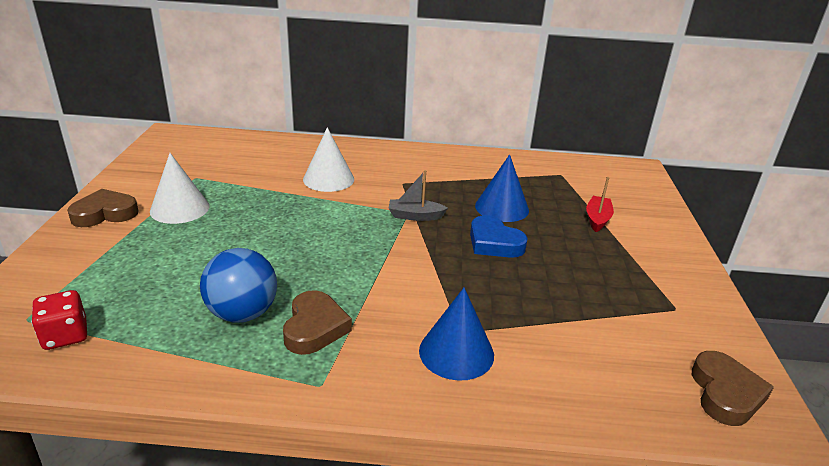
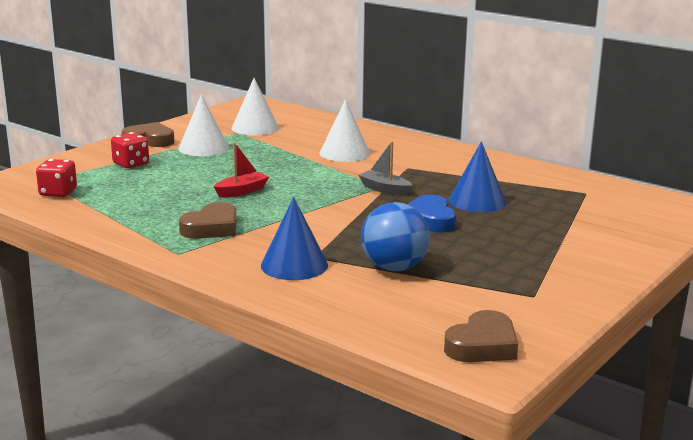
camera: 35 degrees right, 10 degrees down
blue ball [200,248,277,323] -> blue ball moved to [361,202,430,272]
red boat [586,177,614,232] -> red boat moved to [214,142,269,197]
none -> red dice [111,132,149,168]
none -> white cone [231,78,279,135]

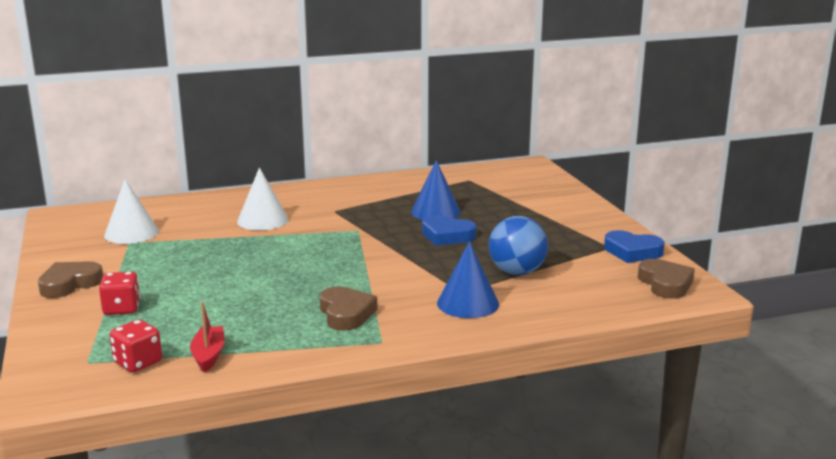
camera: 55 degrees left, 0 degrees up
white cone [178,94,229,156] -> none
red boat [214,142,269,197] -> red boat moved to [190,302,225,372]
grey boat [358,141,412,196] -> none
none -> blue heart [604,230,665,263]

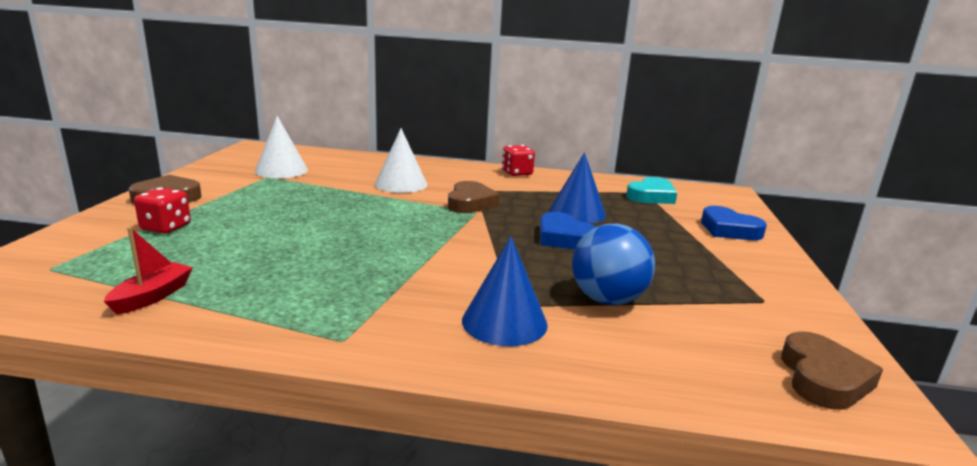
camera: 25 degrees right, 0 degrees up
red dice [110,320,162,372] -> red dice moved to [502,145,535,176]
brown heart [320,286,377,331] -> brown heart moved to [448,181,500,213]
blue heart [604,230,665,263] -> blue heart moved to [701,206,767,240]
none -> turquoise heart [626,177,677,204]

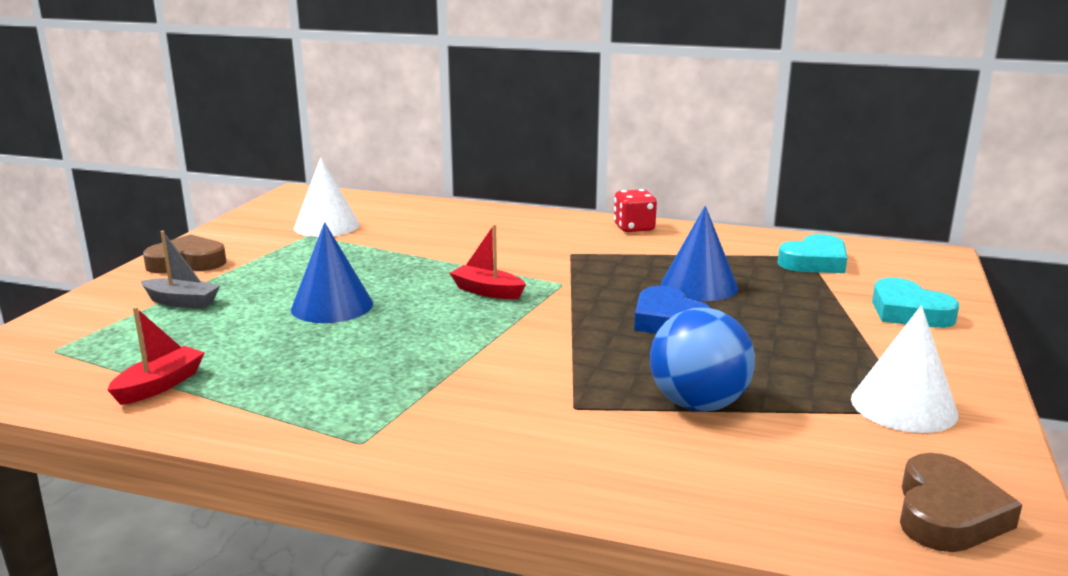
camera: 10 degrees right, 0 degrees up
red dice [134,187,191,234] -> grey boat [141,231,220,309]
white cone [375,128,427,193] -> white cone moved to [851,305,958,433]
brown heart [448,181,500,213] -> none
blue cone [462,236,548,346] -> blue cone moved to [291,222,373,323]
blue heart [701,206,767,240] -> turquoise heart [872,278,959,328]
none -> red boat [450,224,526,299]

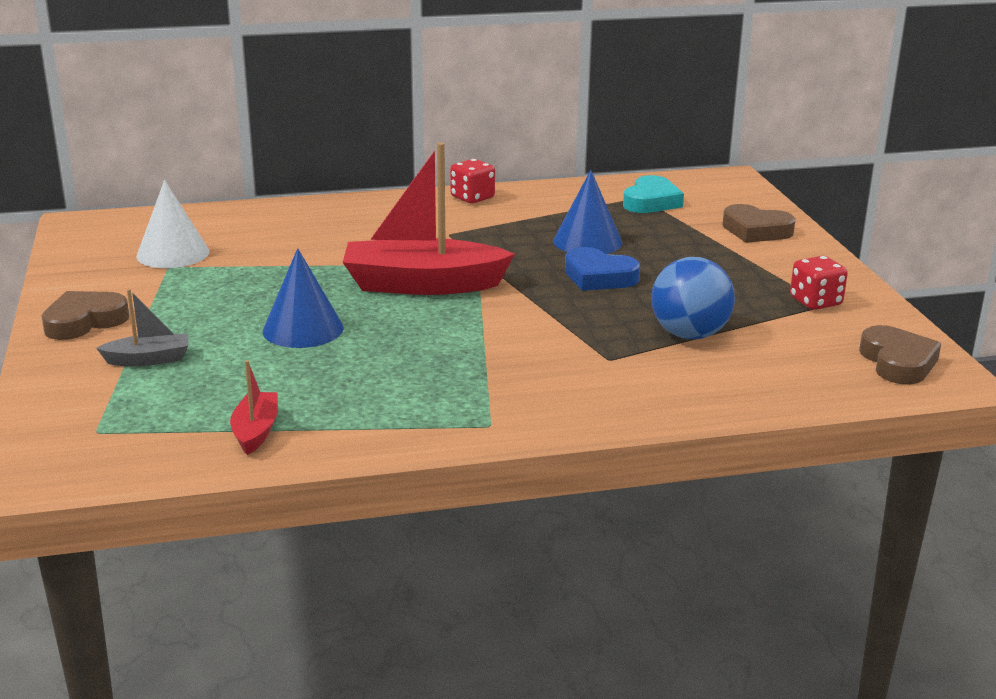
camera: 30 degrees left, 5 degrees up
red boat [450,224,526,299] -> red boat [343,142,515,295], size x2.13
white cone [851,305,958,433] -> red dice [790,256,848,310]
turquoise heart [872,278,959,328] -> brown heart [722,204,796,243]

